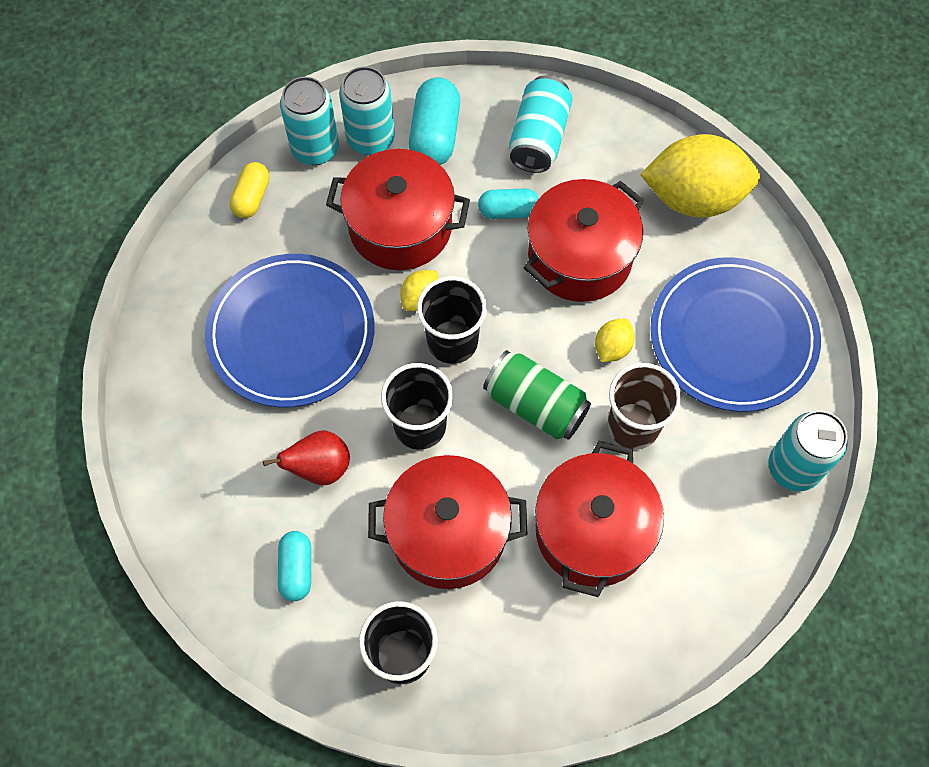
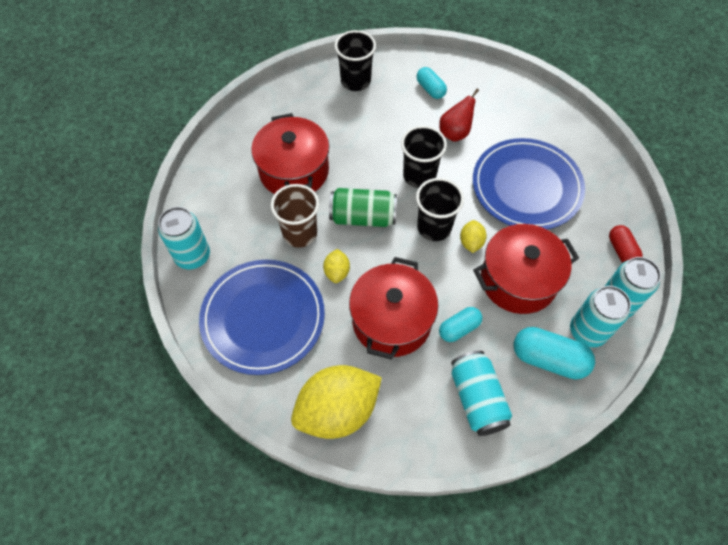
camera: 150 degrees right, 5 degrees down
yellow capsule [230,162,270,218] -> red capsule [609,225,643,263]
red pot [368,455,527,589] -> none
turquoise capsule [409,77,460,165] -> turquoise capsule turned 45 degrees counterclockwise [513,327,595,380]

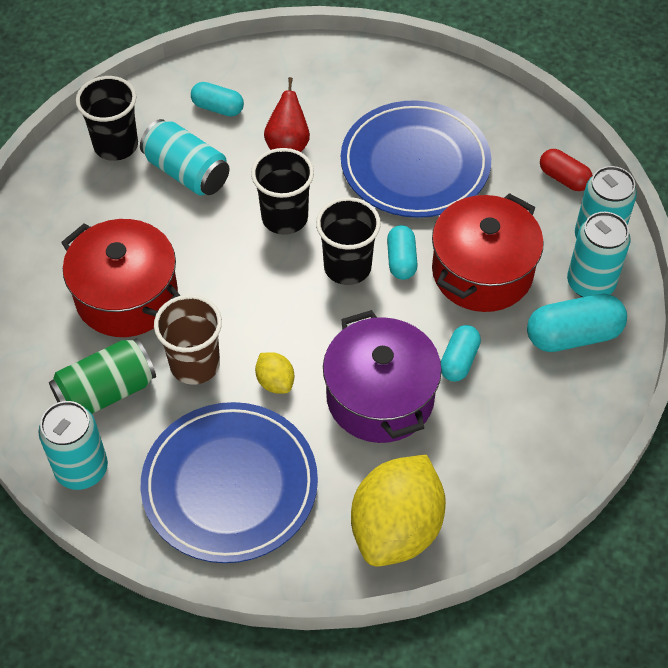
camera: 35 degrees left, 5 degrees down
green can [329,188,397,227] -> green can moved to [49,338,156,414]
red pot [349,257,438,360] -> purple pot [323,310,442,443]
turquoise can [451,351,512,436] -> turquoise can moved to [140,119,229,196]
yellow lemon [460,220,487,253] -> turquoise capsule [387,225,418,280]

